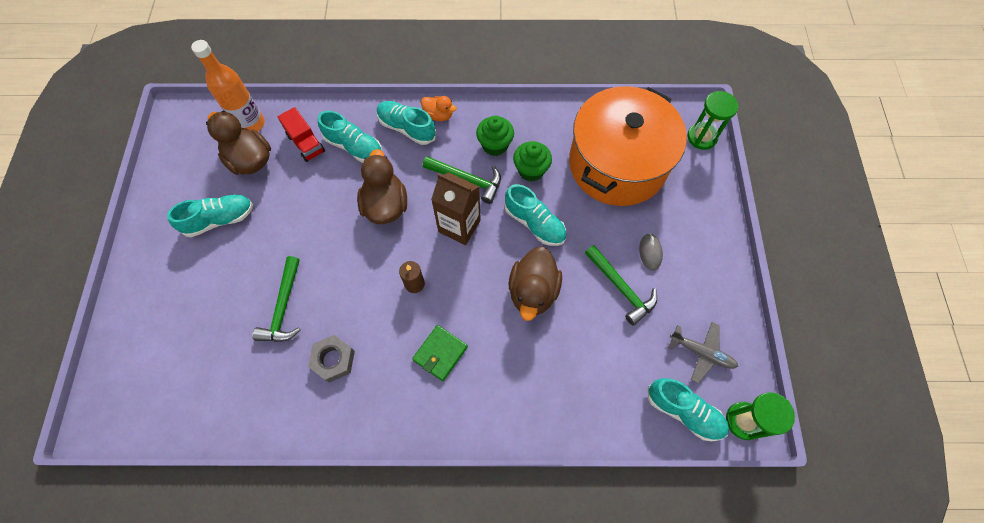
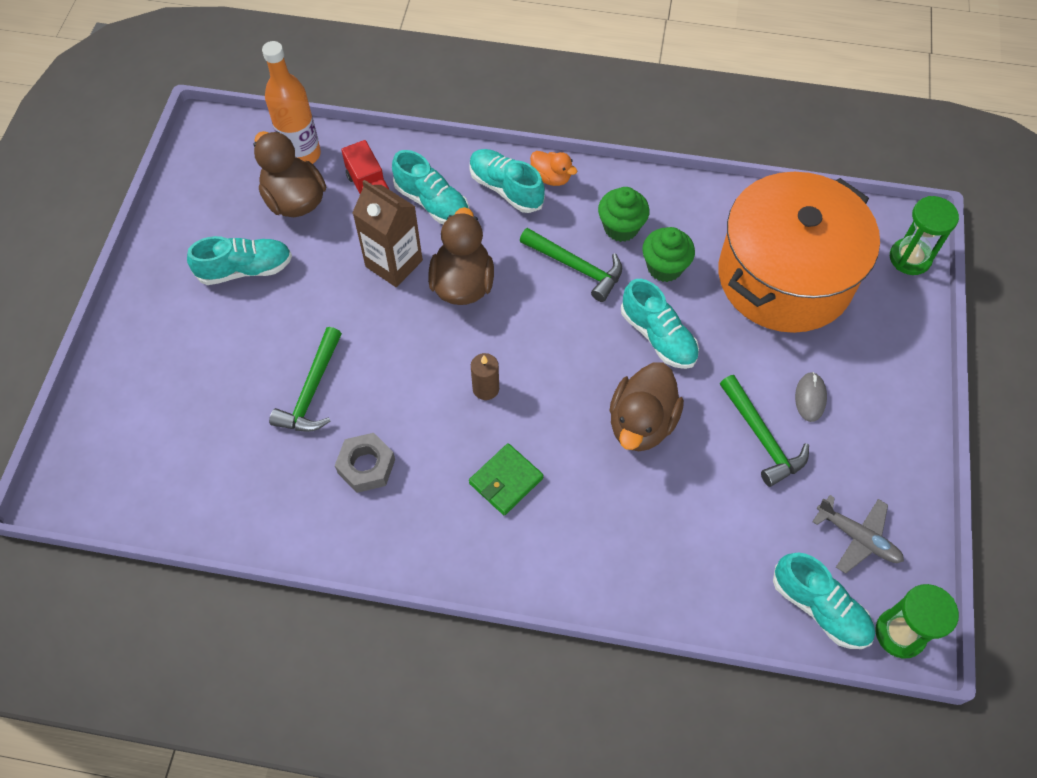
camera: 10 degrees right, 5 degrees down
brown carton [431,172,481,245] -> brown carton moved to [352,180,423,287]

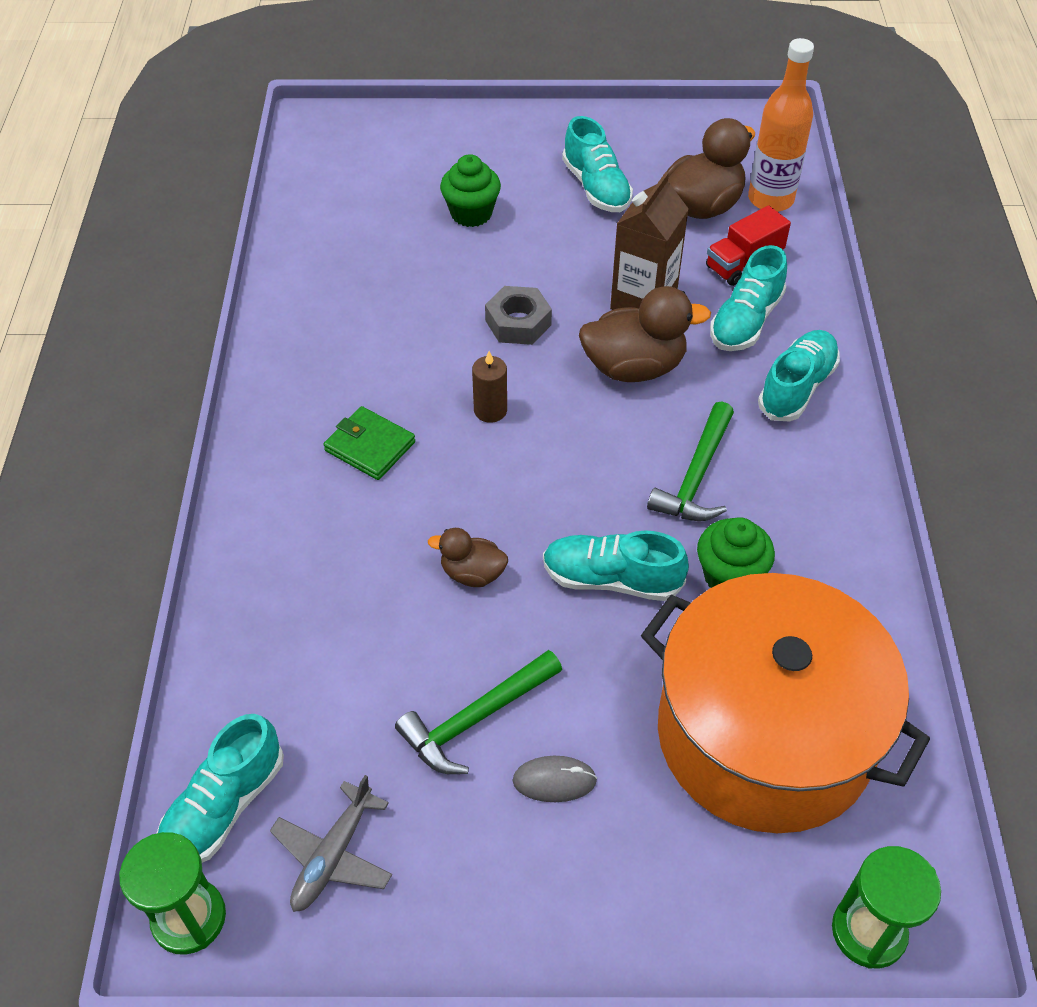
camera: 80 degrees right, 10 degrees down
green hammer [269,327,342,432] -> none
grey nut [335,433,395,493] -> grey nut moved to [485,286,552,345]
orange duck [530,151,577,186] -> none
green cupcake [598,187,650,242] -> green cupcake moved to [440,154,501,227]
brown duck [610,363,684,451] -> brown duck [428,528,508,587], size x0.56
turquoise shoe [621,279,699,369] -> turquoise shoe turned 60 degrees clockwise [543,530,689,601]

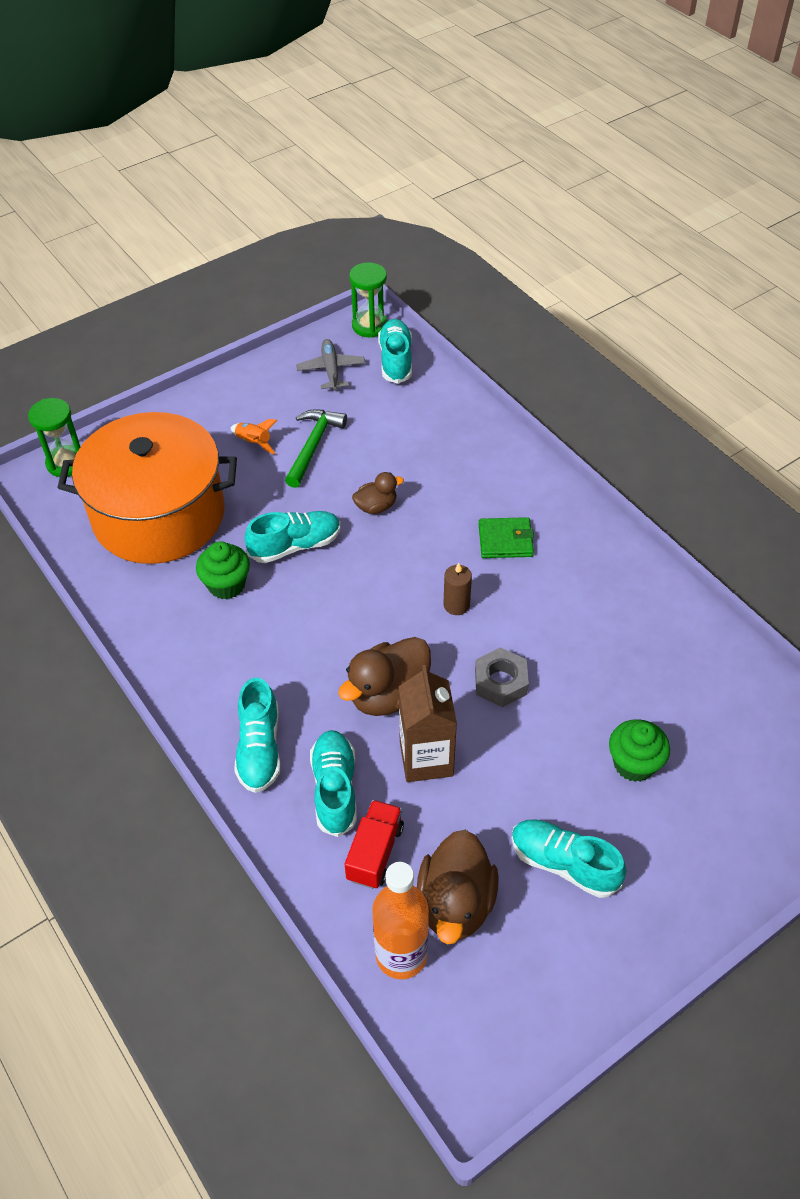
camera: 145 degrees right, 0 degrees up
grey mouse [513,756,597,802] -> orange rocket [230,419,277,455]
green hammer [647,401,734,521] -> none

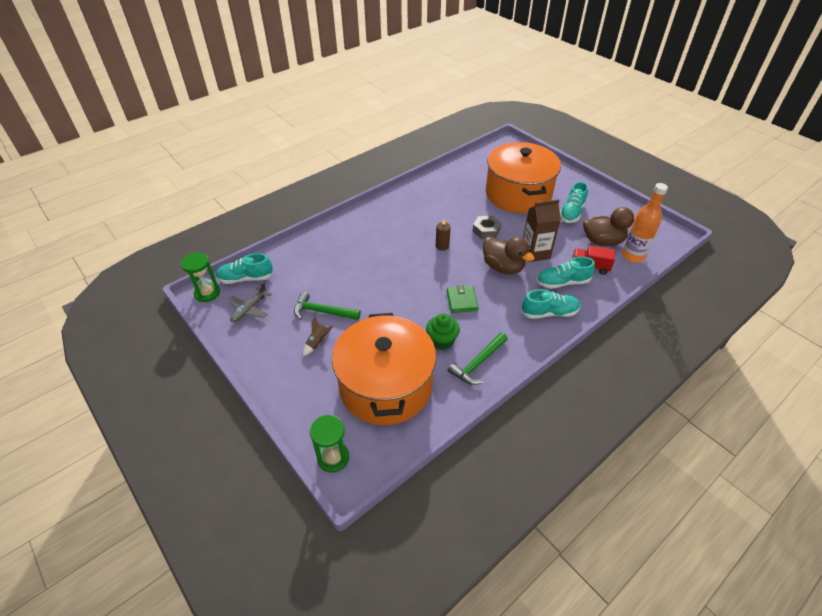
camera: 95 degrees left, 5 degrees down
orange rocket [230,419,277,455] -> brown rocket [303,317,333,356]
turquoise shoe [245,511,341,563] -> none
grey plane [296,339,365,391] -> grey plane turned 45 degrees counterclockwise [229,282,272,322]
brown duck [352,472,404,514] -> none
green wallet [479,517,534,558] -> green wallet moved to [447,285,479,313]
green cupcake [609,719,670,782] -> orange pot [486,142,561,213]
none -> green hammer [448,332,508,385]

